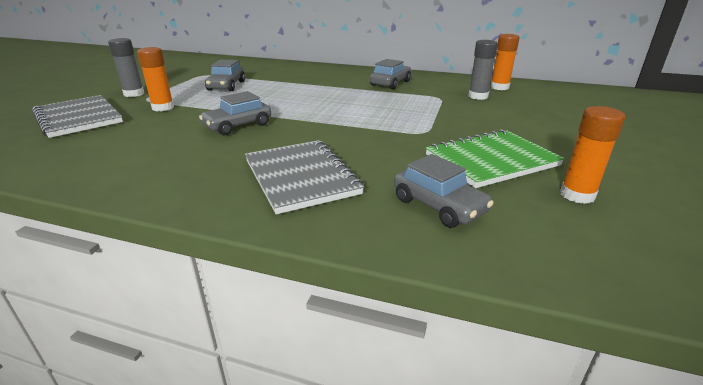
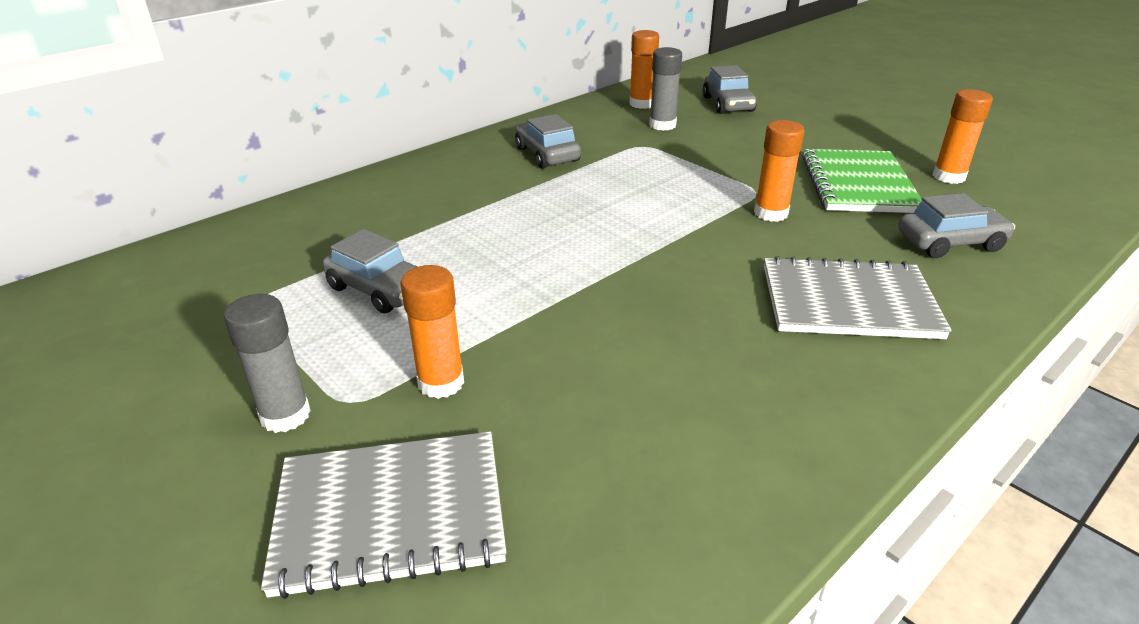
camera: 60 degrees left, 5 degrees up
grey car [199,91,272,135] -> grey car moved to [703,65,757,114]
none -> orange glue stick [754,120,805,222]

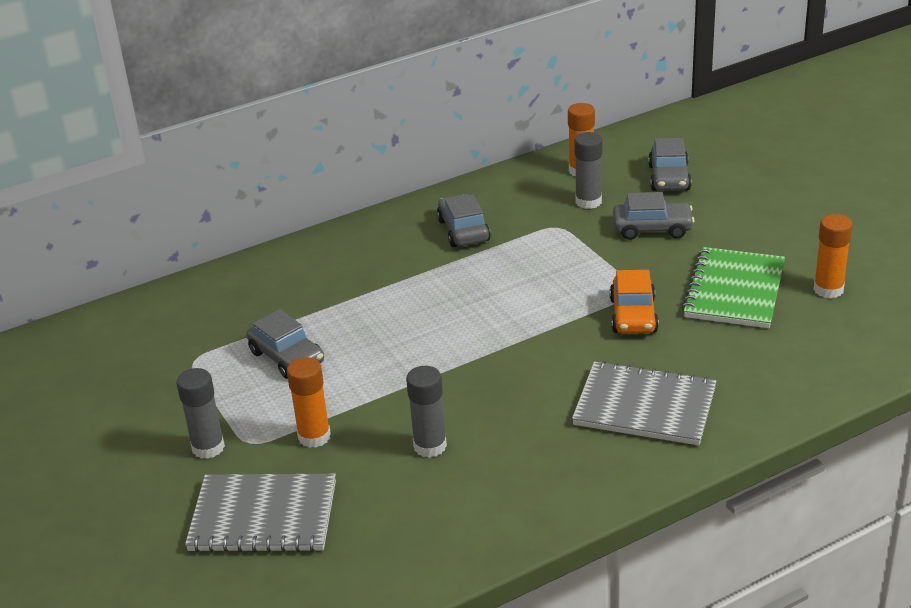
camera: 15 degrees right, 0 degrees up
orange glue stick [754,120,805,222] -> orange car [610,270,659,334]
grey car [898,193,1015,258] -> grey car moved to [613,192,695,240]
none -> grey glue stick [406,366,447,458]

